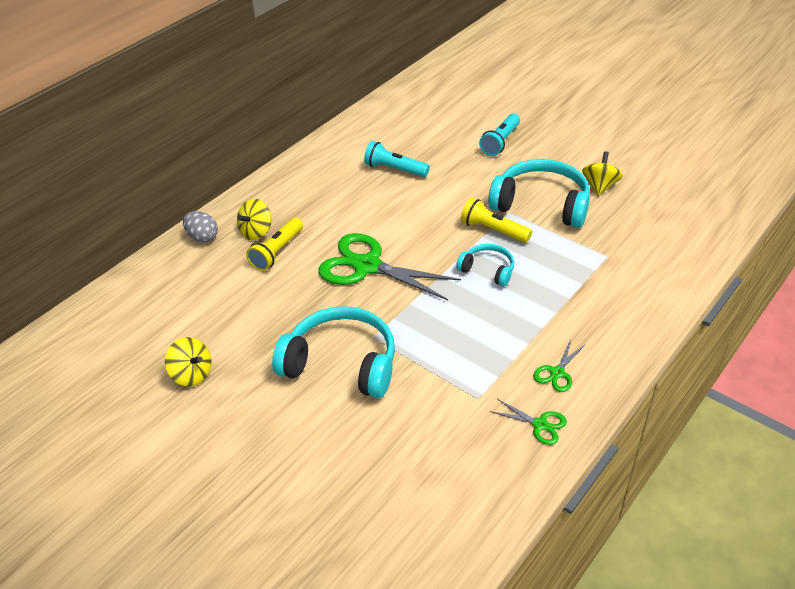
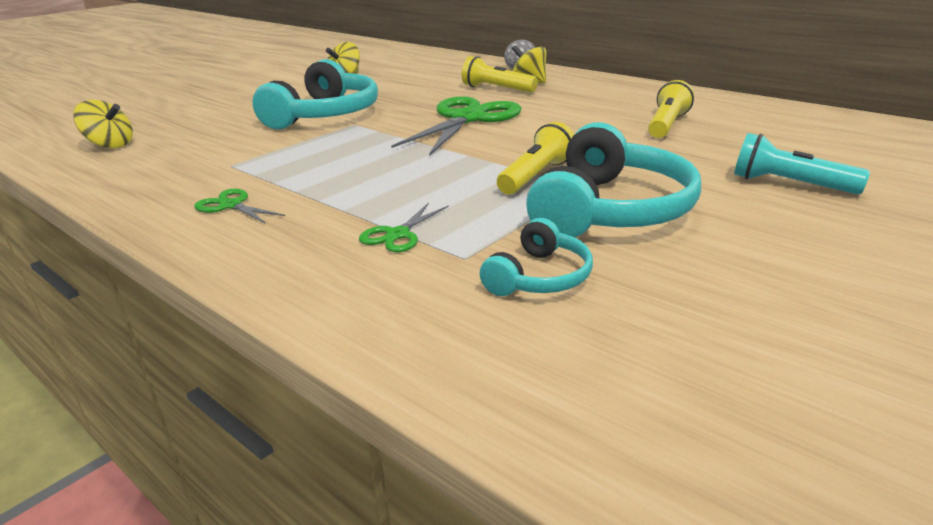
camera: 90 degrees right, 15 degrees down
turquoise flashlight [364,141,430,177] -> yellow flashlight [648,80,694,138]
turquoise headphones [456,244,514,286] -> turquoise headphones moved to [480,218,593,296]
green scissors [490,399,567,445] -> green scissors moved to [359,202,449,252]
yellow spinning top [582,151,623,196] -> yellow spinning top moved to [73,100,133,148]

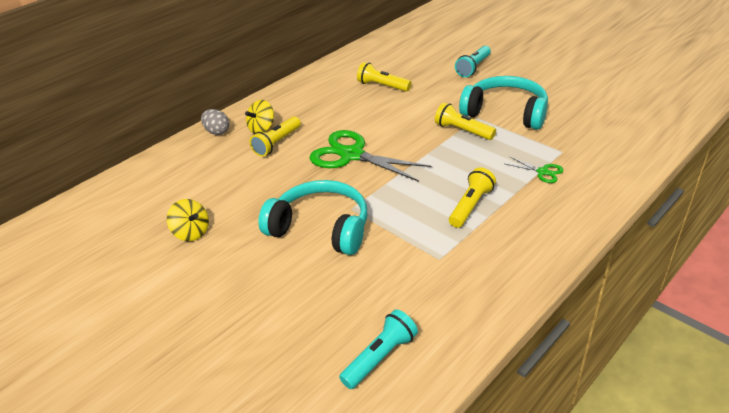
camera: 85 degrees left, 10 degrees up
yellow spinning top [73,100,133,148] -> turquoise flashlight [339,309,418,389]
green scissors [194,189,285,224] -> none
turquoise headphones [480,218,593,296] -> none
none -> yellow flashlight [449,167,496,228]

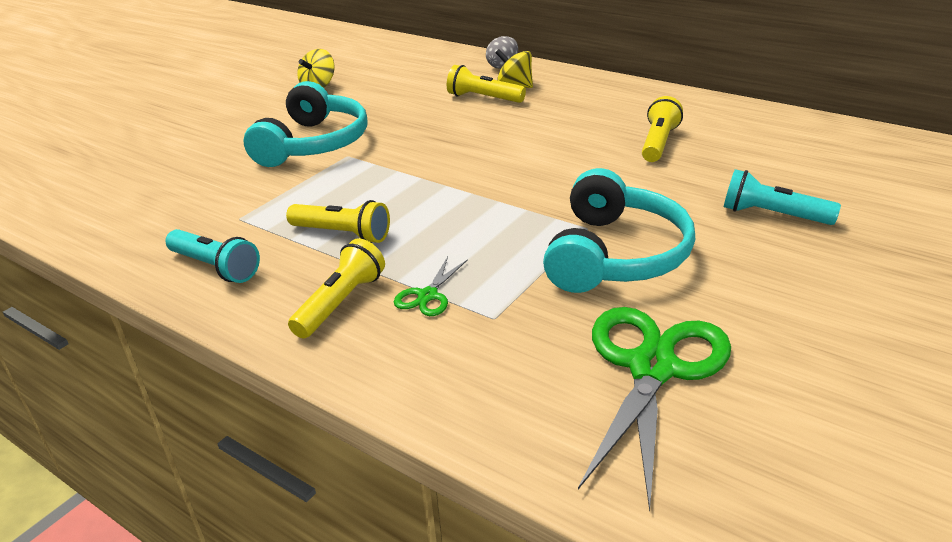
camera: 80 degrees right, 5 degrees down
green scissors [309,130,432,182] -> green scissors moved to [578,307,731,511]
turquoise flashlight [339,309,418,389] -> turquoise flashlight moved to [165,229,260,283]
yellow flashlight [435,102,496,140] -> yellow flashlight moved to [288,238,385,338]

